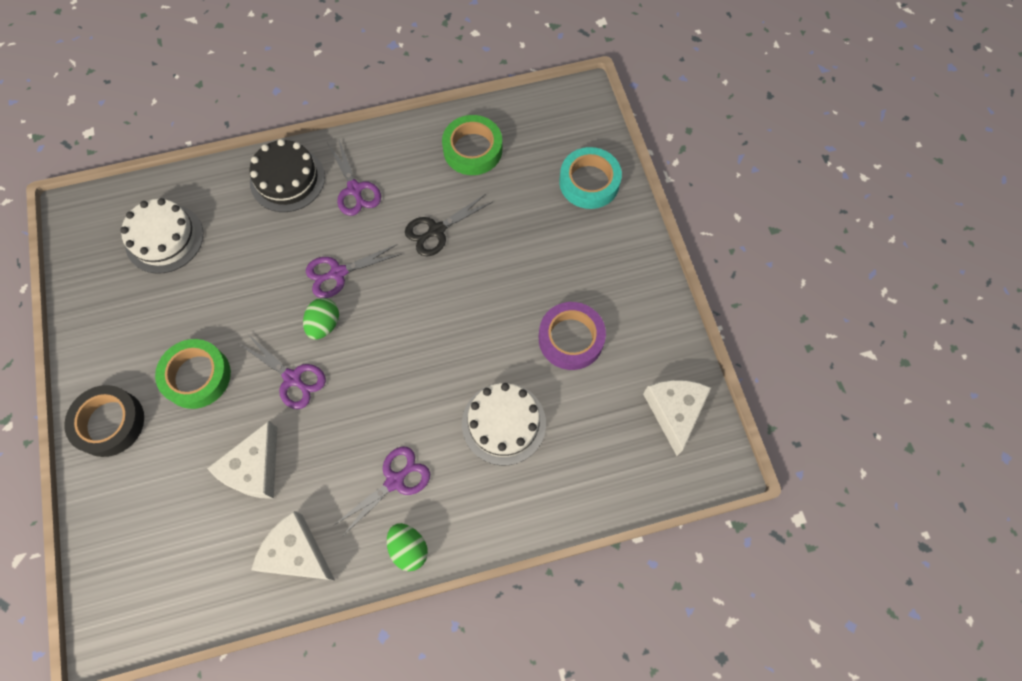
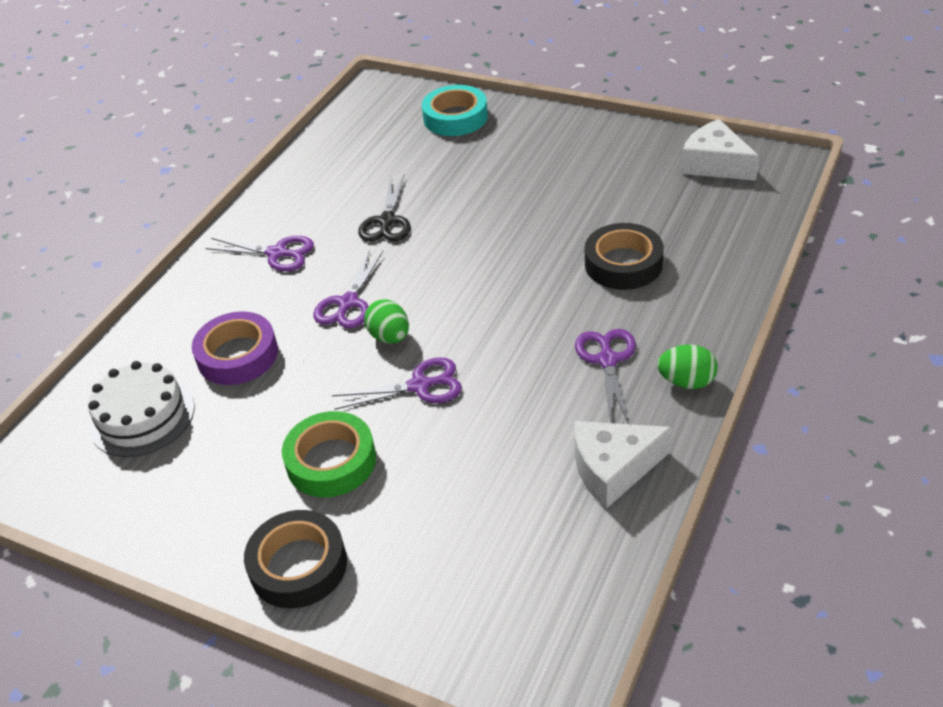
camera: 45 degrees left, 25 degrees down
white cheese [207,421,277,499] -> none
black cake [249,139,325,212] -> none
green tape [442,115,502,175] -> none
white cake [462,383,546,465] -> black tape [585,223,664,290]
purple tape [539,302,606,370] -> purple tape moved to [192,312,278,385]

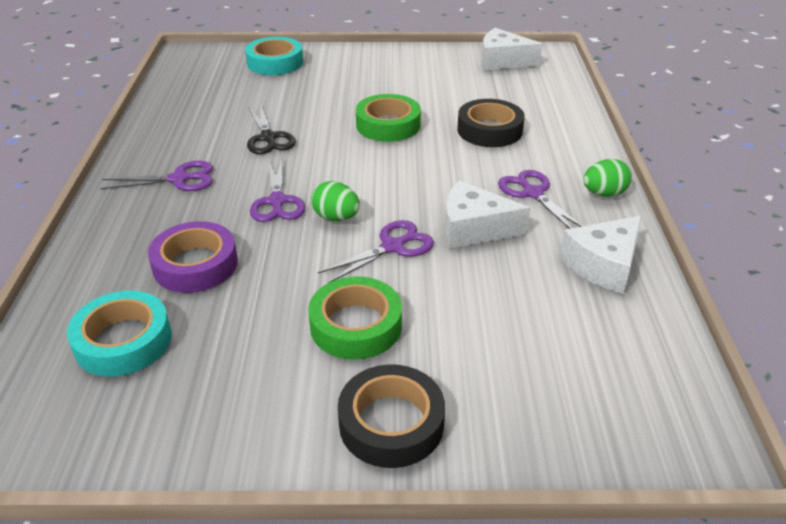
camera: 30 degrees left, 5 degrees down
white cake [88,361,195,457] -> turquoise tape [67,290,172,377]
none -> green tape [356,94,421,142]
none -> white cheese [445,180,530,249]

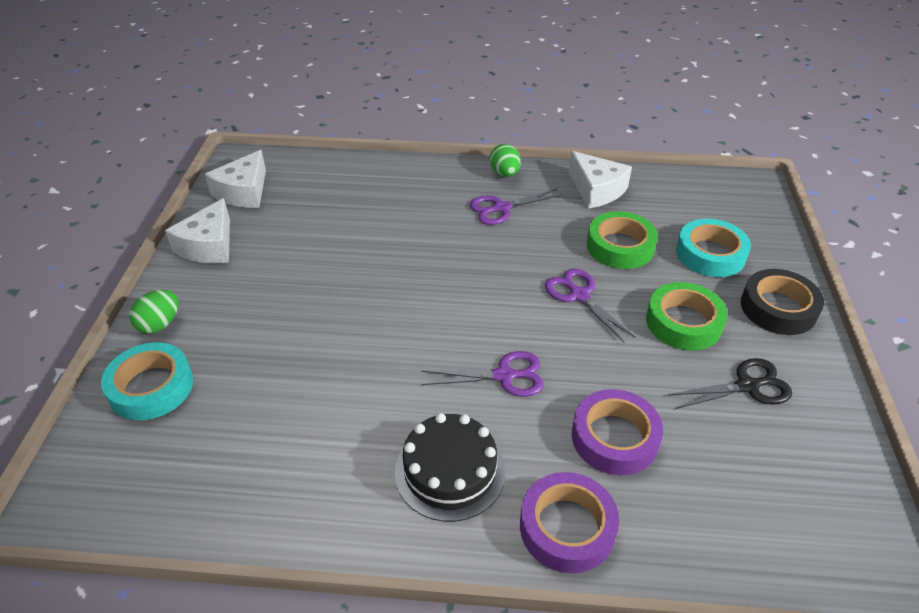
camera: 85 degrees left, 5 degrees up
turquoise tape [67,290,172,377] -> turquoise tape moved to [676,219,751,277]
purple scissors [101,161,213,191] -> black cake [395,413,506,522]
black scissors [247,104,296,154] -> black scissors moved to [668,358,792,409]
green egg [311,181,360,221] -> green egg moved to [129,290,179,334]
green tape [356,94,421,142] -> green tape moved to [587,211,658,269]
white cheese [445,180,530,249] -> white cheese moved to [165,198,230,263]
black tape [457,99,525,147] -> none
none -> purple tape [520,472,619,573]

